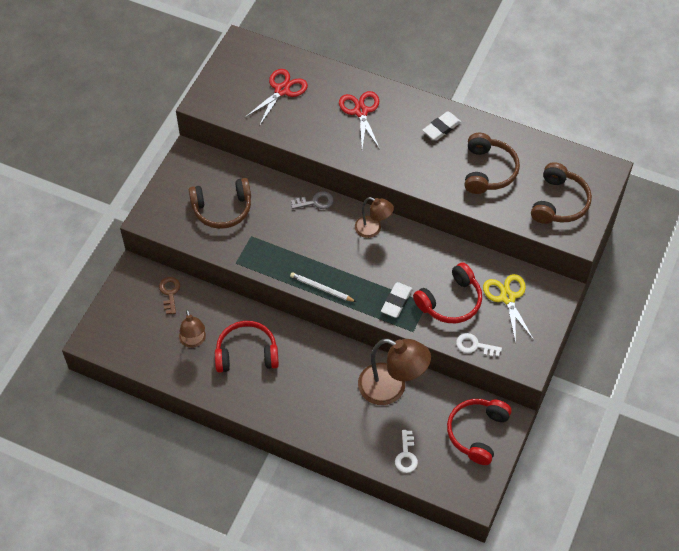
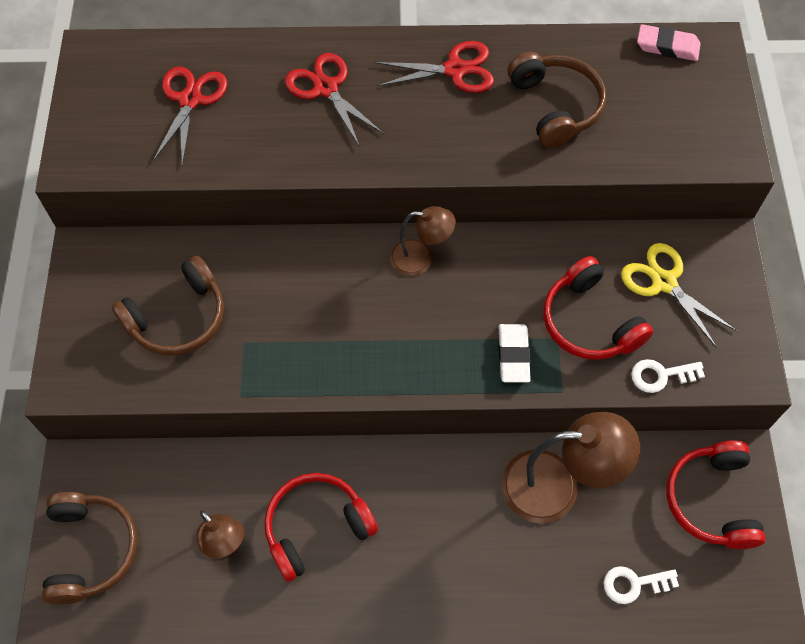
camera: 25 degrees left, 5 degrees up
brown key [159,277,180,314] -> none
white pencil [290,272,356,302] -> none
grey key [291,191,334,209] -> none
white key [395,430,418,473] -> white key turned 105 degrees clockwise [603,566,679,604]
red headphones [413,262,482,323] -> red headphones turned 120 degrees clockwise [543,256,653,360]
white eraser [423,112,461,140] -> red scissors [374,41,494,93]
brown headphones [531,162,592,224] -> brown headphones moved to [42,492,138,604]
none -> pink eraser [637,24,701,61]

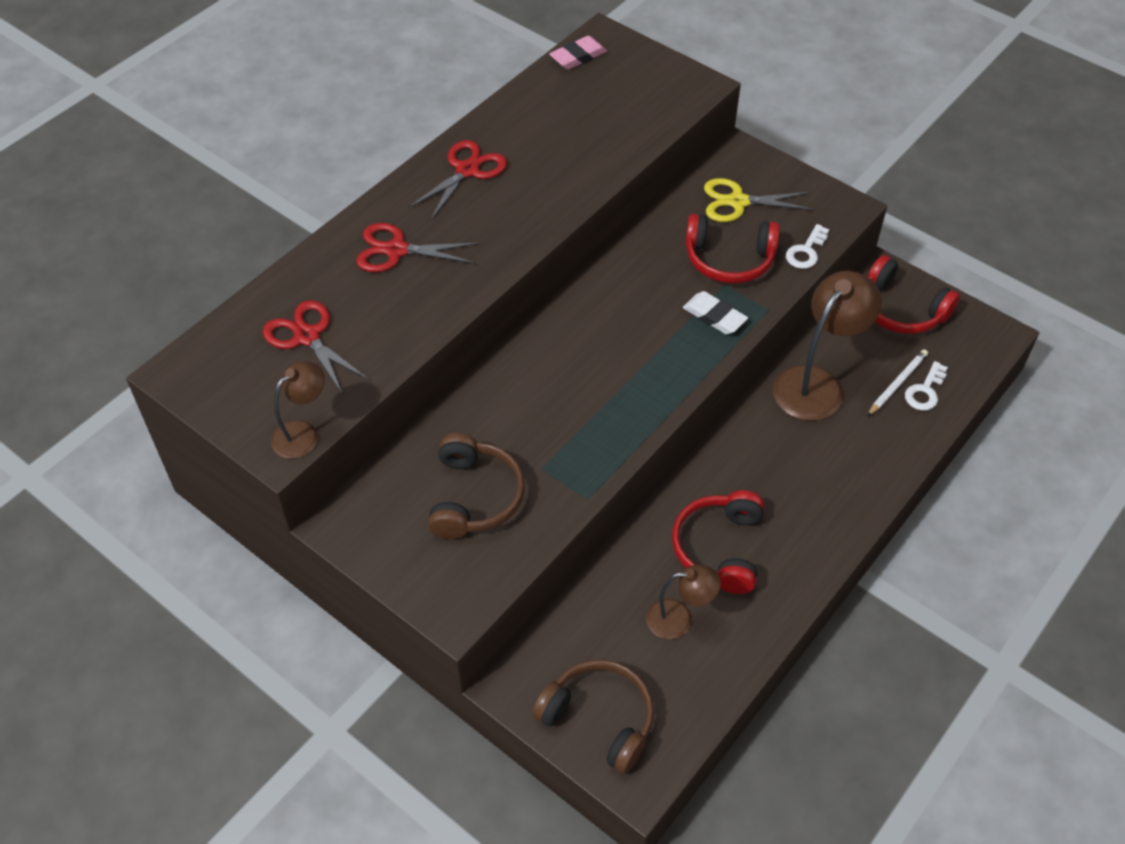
camera: 50 degrees left, 10 degrees down
brown lamp [390,206,456,276] -> brown lamp moved to [271,361,325,459]
brown headphones [508,52,606,148] -> none
none -> white pencil [867,349,928,416]

